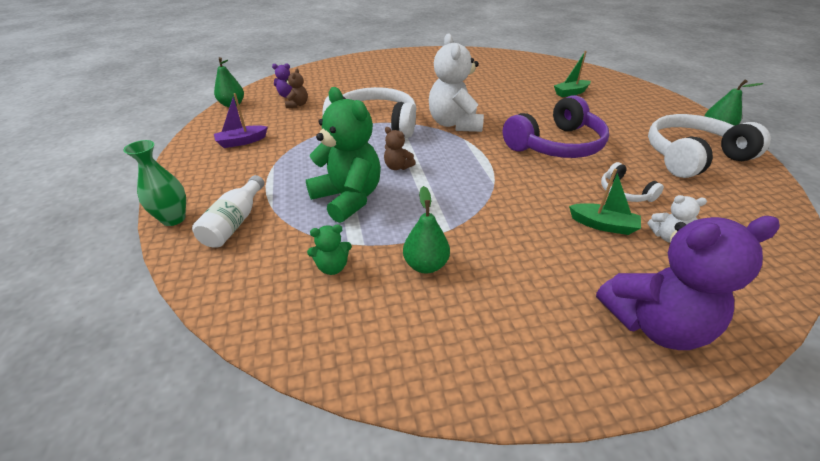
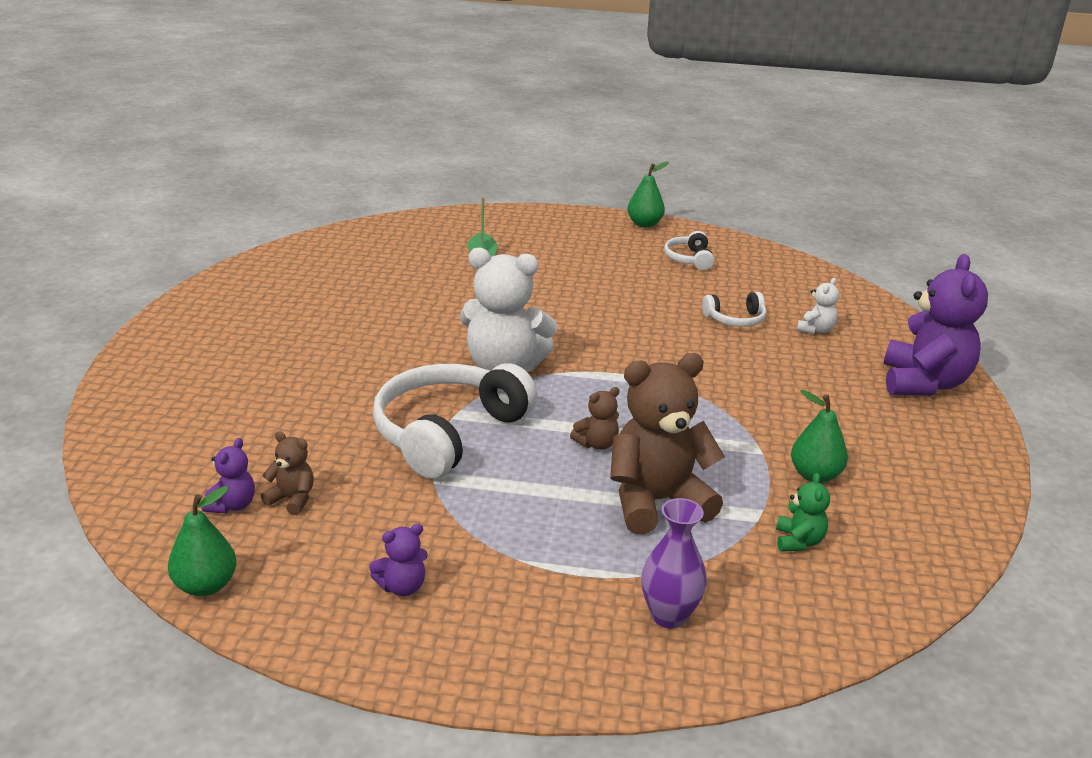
camera: 70 degrees left, 10 degrees down
green vase [123,140,186,226] -> none
white bottle [192,175,264,248] -> purple vase [641,498,707,629]
purple boat [214,93,268,148] -> purple teddy bear [369,524,428,596]
green teddy bear [306,87,381,223] -> brown teddy bear [610,353,725,534]
purple headphones [503,95,609,158] -> none
green boat [569,169,641,235] -> none
white headphones [648,114,771,178] -> white headphones [664,231,714,270], size x0.48

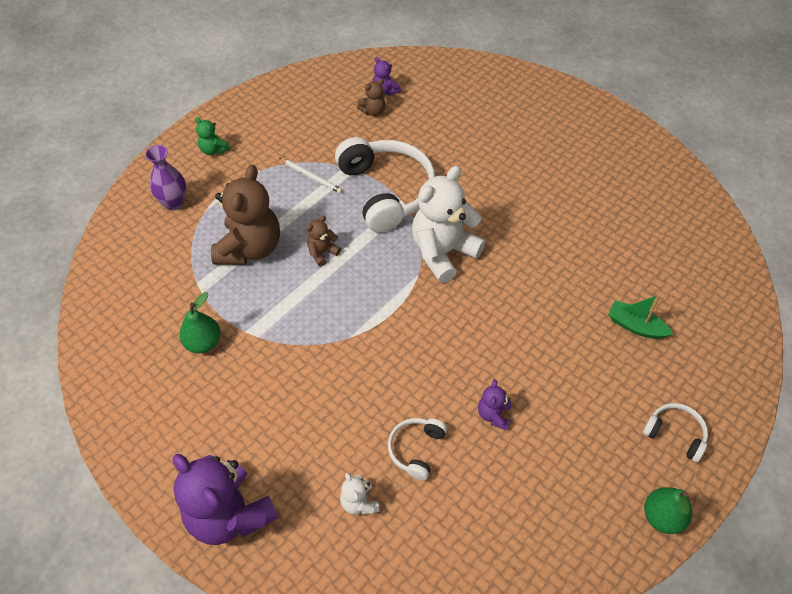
camera: 125 degrees right, 25 degrees up
green pear [168,486,237,596] -> none
purple teddy bear [369,524,428,596] -> purple teddy bear moved to [478,379,511,431]
brown teddy bear [570,387,619,450] -> brown teddy bear turned 45 degrees clockwise [306,216,341,266]
white headphones [664,231,714,270] -> white headphones moved to [642,403,708,462]
green teddy bear [776,473,830,552] -> green teddy bear moved to [195,117,230,155]
none -> white pencil [280,158,342,193]

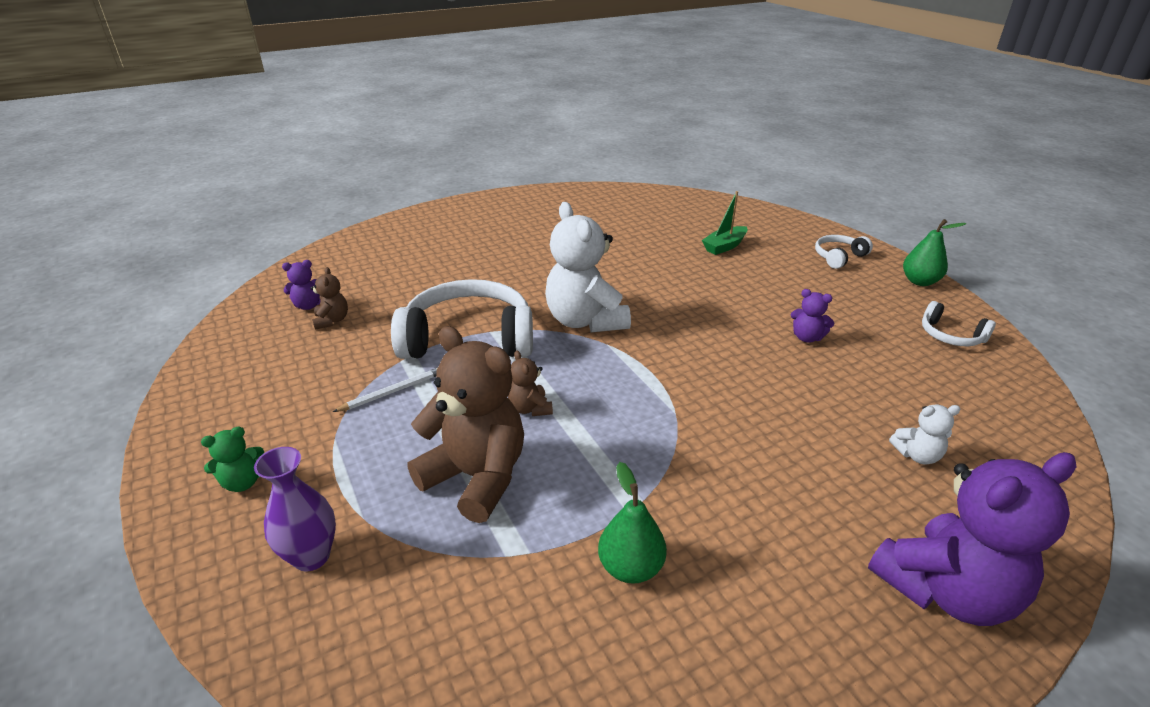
camera: 70 degrees left, 20 degrees down
white headphones [388,418,447,480] -> white headphones moved to [922,301,996,346]

